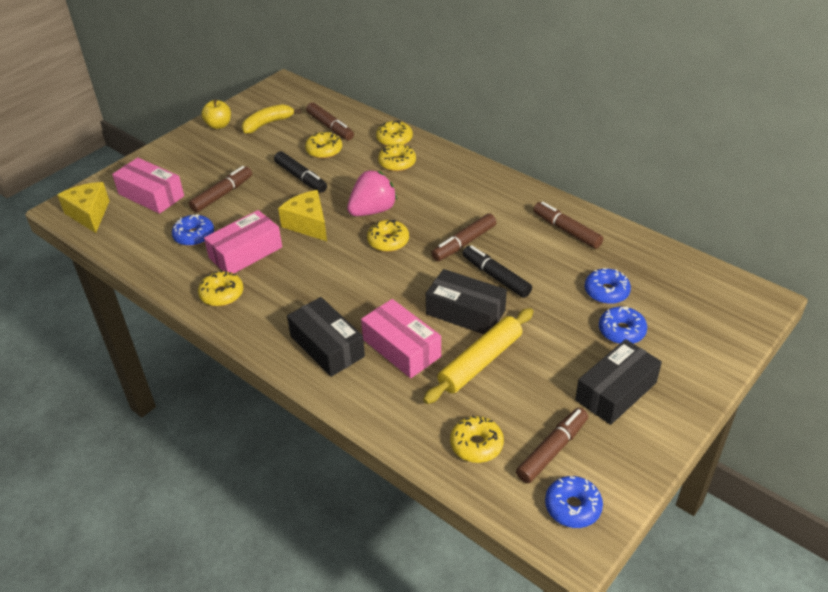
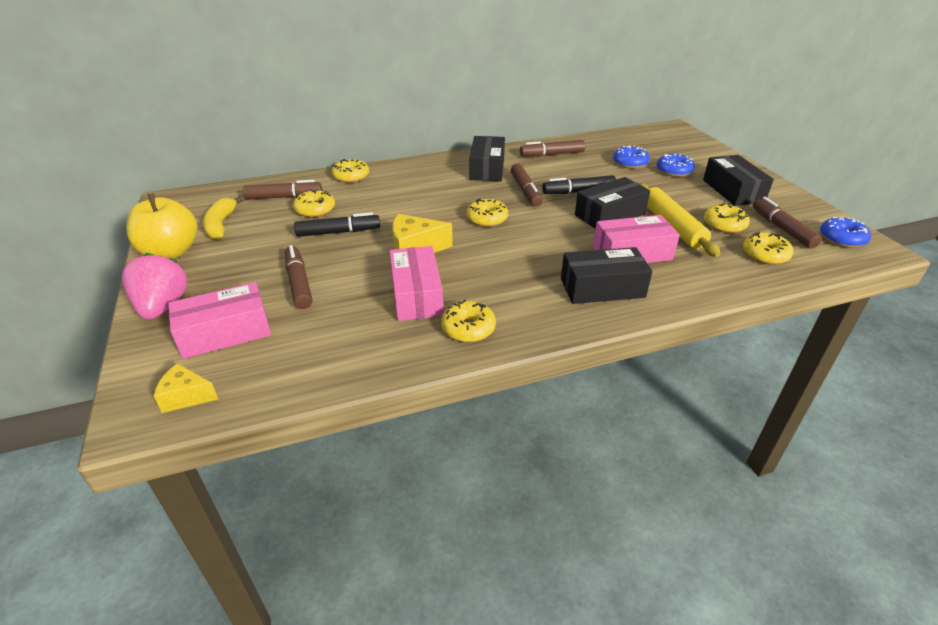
camera: 60 degrees left, 5 degrees down
yellow cheese [57,182,109,233] -> yellow cheese [154,363,218,413], size x0.65
blue donut [172,214,214,246] -> none
yellow apple [201,99,231,129] -> yellow apple [126,194,198,259], size x1.67
pink strawberry [347,170,397,216] -> pink strawberry moved to [122,253,188,320]
yellow donut [378,144,416,172] -> yellow donut moved to [704,203,750,233]
none -> black box [469,136,505,181]

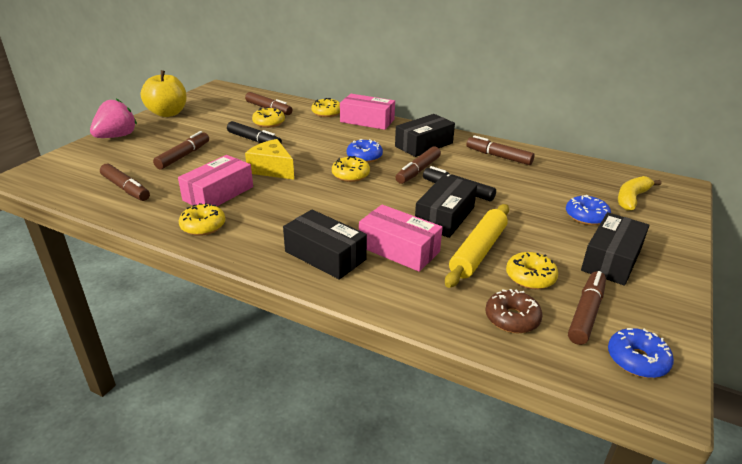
camera: 45 degrees right, 5 degrees down
yellow cheese [154,363,218,413] -> none
pink box [169,282,271,359] -> pink box moved to [340,94,395,130]
yellow banana [203,196,243,239] -> yellow banana moved to [618,176,662,211]
black box [575,177,650,229] -> black box turned 75 degrees counterclockwise [415,175,477,238]
blue donut [613,145,650,169] -> blue donut moved to [347,139,383,163]
yellow donut [743,231,793,265] -> brown donut [485,289,542,333]
none -> brown marker [100,163,150,201]

